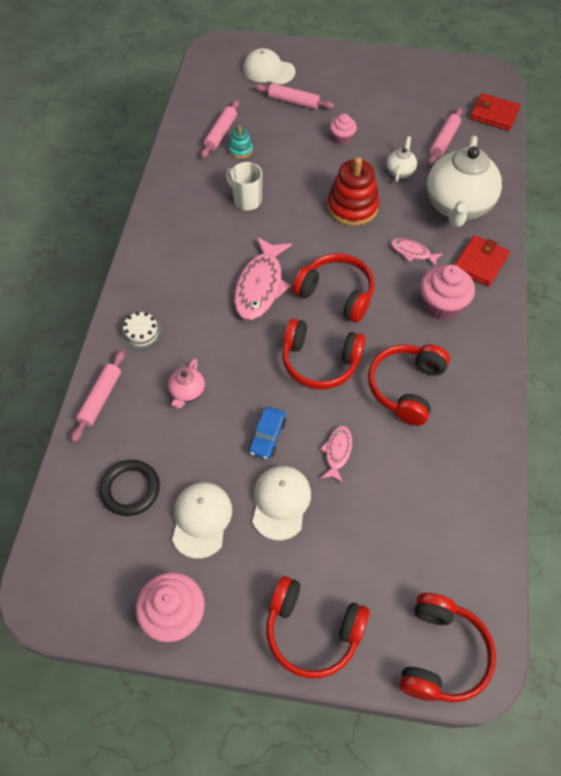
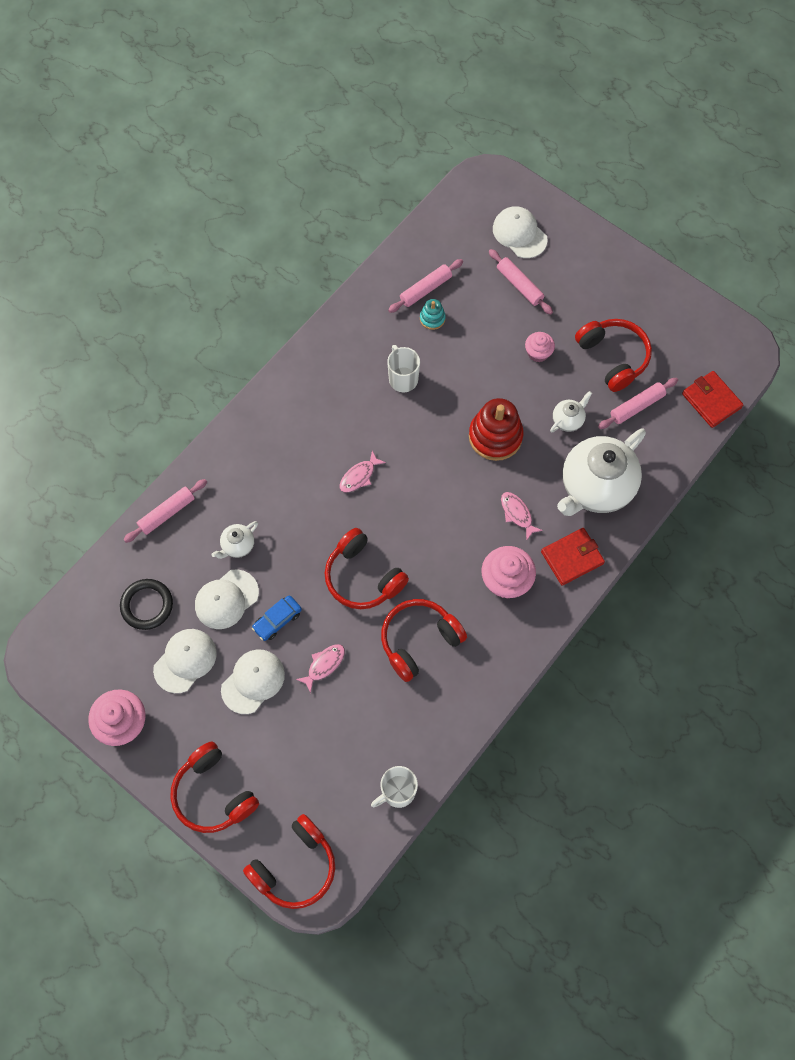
camera: 30 degrees right, 10 degrees up
white cake [122,312,162,351] -> none
pink teapot [168,359,205,409] -> white teapot [211,521,258,559]
pink fish [234,237,292,320] -> pink fish [340,450,386,493], size x0.51
red headphones [292,253,375,323] -> red headphones moved to [575,319,652,392]
none -> white cap [195,569,259,629]
none -> white mug [371,766,418,808]

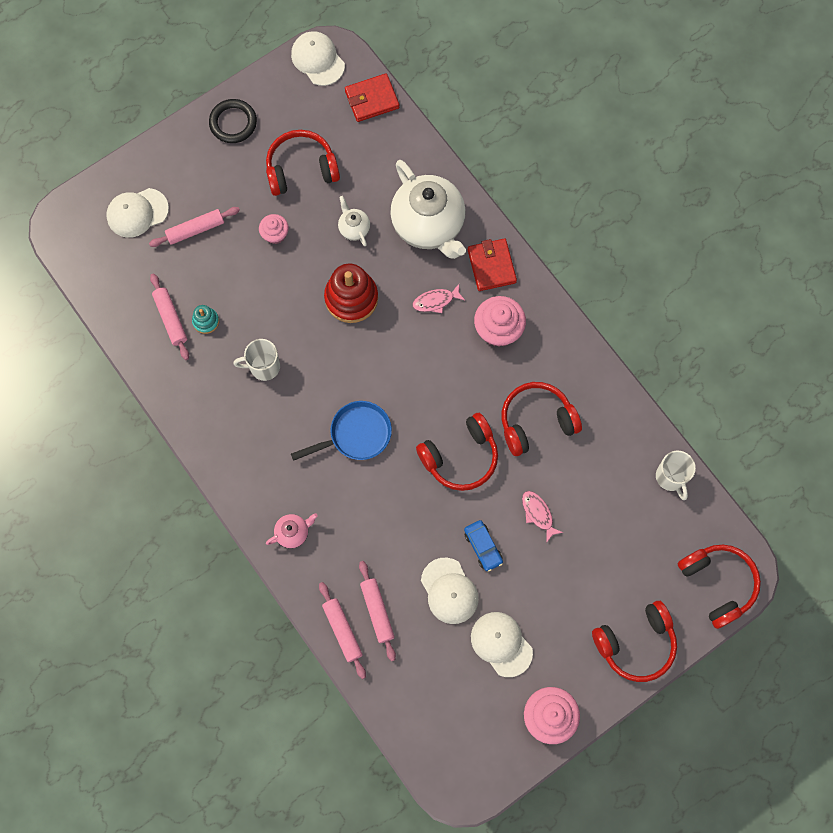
camera: 75 degrees left, 5 degrees up
black ring [120,579,173,630] -> black ring moved to [209,99,257,143]
white teapot [211,521,258,559] -> none
white cap [221,650,285,714] -> white cap moved to [291,31,345,86]
pink fish [340,450,386,493] -> blue pan [291,401,392,461]
red headphones [381,599,467,682] -> red headphones turned 90 degrees clockwise [502,382,582,456]
pink rolling pin [598,378,678,429] -> pink rolling pin moved to [359,561,396,661]
none -> pink teapot [266,513,318,549]

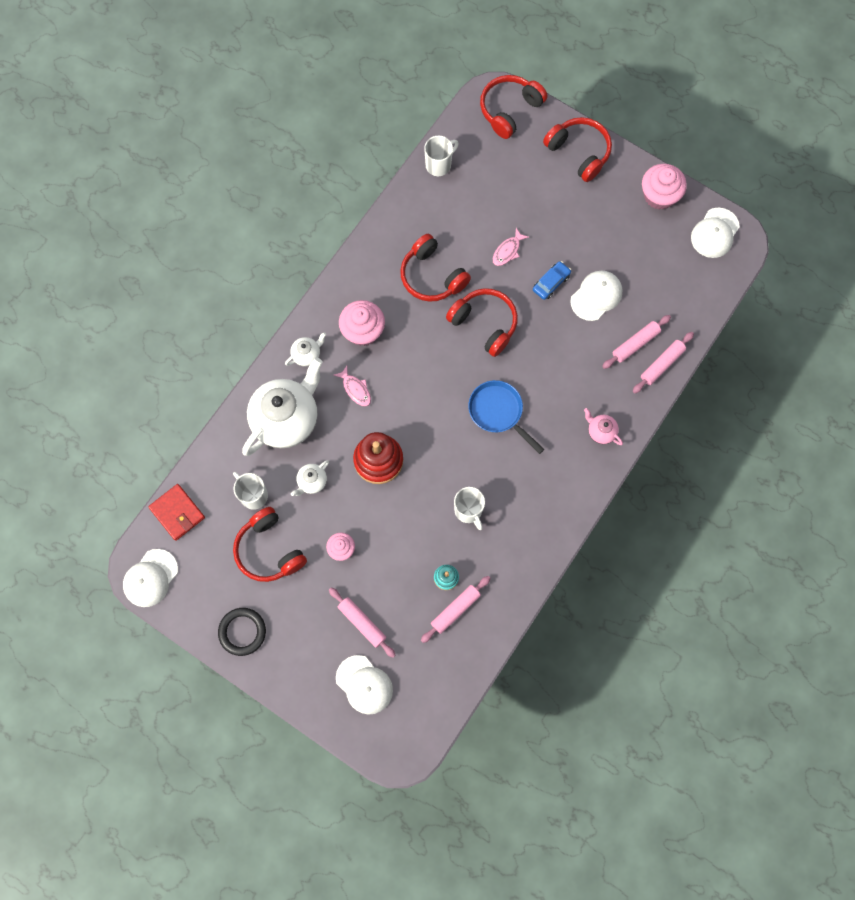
camera: 110 degrees left, 0 degrees up
red wallet [468,239,517,291] -> white teapot [285,332,326,366]
white cap [471,612,533,677] -> white cap moved to [691,208,740,258]
none -> white mug [233,472,268,510]

